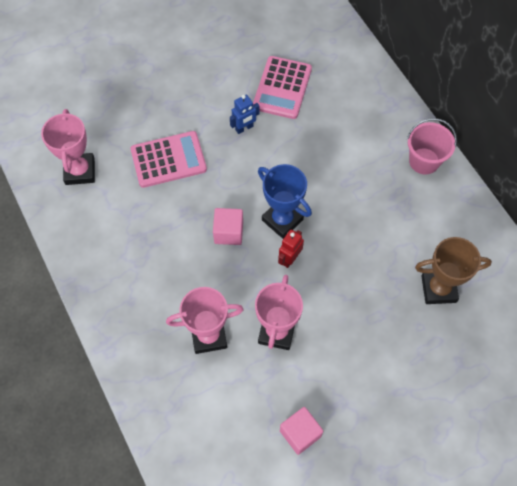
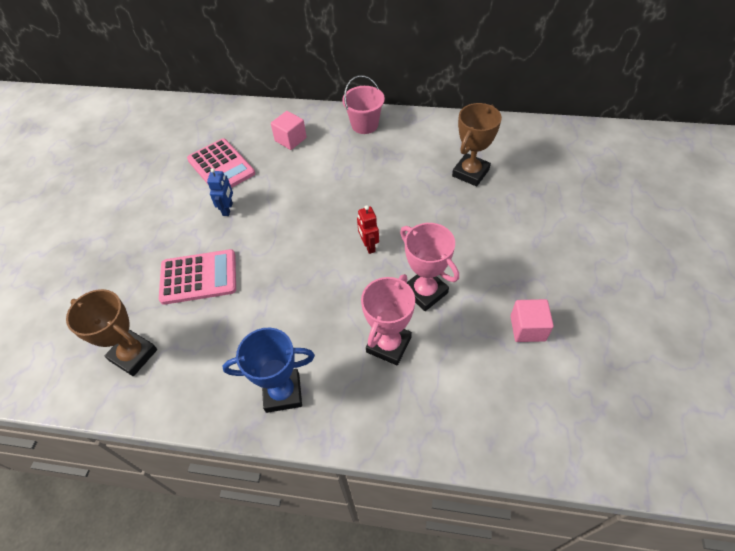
camera: 50 degrees left, 10 degrees down
pink trophy [41,109,95,185] -> brown trophy [66,289,157,376]
pink calculator [131,131,207,188] -> pink calculator turned 60 degrees clockwise [159,249,236,305]
pink cube [213,208,243,245] -> pink cube moved to [271,111,307,150]
blue trophy [258,164,312,239] -> blue trophy moved to [222,327,315,413]

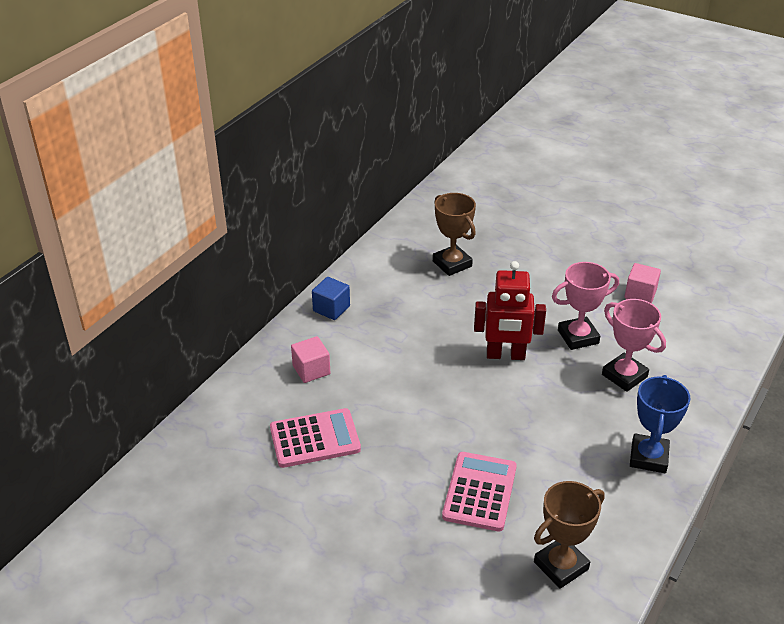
camera: 70 degrees left, 15 degrees down
blue robot [207,168,233,216] -> none
pink bucket [342,75,385,134] -> blue cube [312,277,350,320]
red robot [357,205,379,254] -> red robot [474,261,546,360], size x1.88

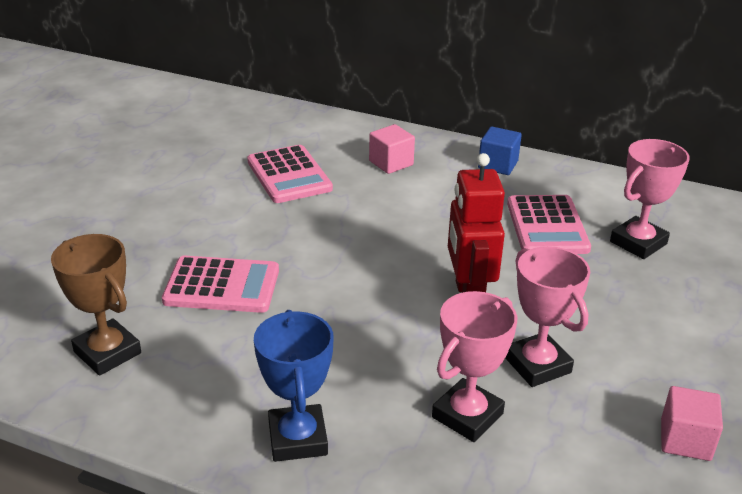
camera: 80 degrees right, 5 degrees down
brown trophy [433,193,476,276] -> pink trophy [610,139,690,259]
blue trophy [630,375,690,473] -> blue trophy turned 75 degrees clockwise [254,310,334,462]
none -> pink calculator [507,195,591,254]

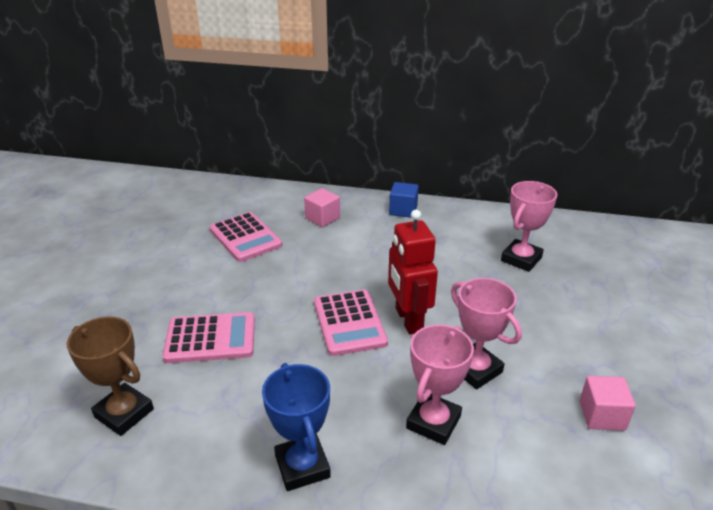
camera: 10 degrees left, 0 degrees up
pink calculator [507,195,591,254] -> pink calculator moved to [314,289,388,356]

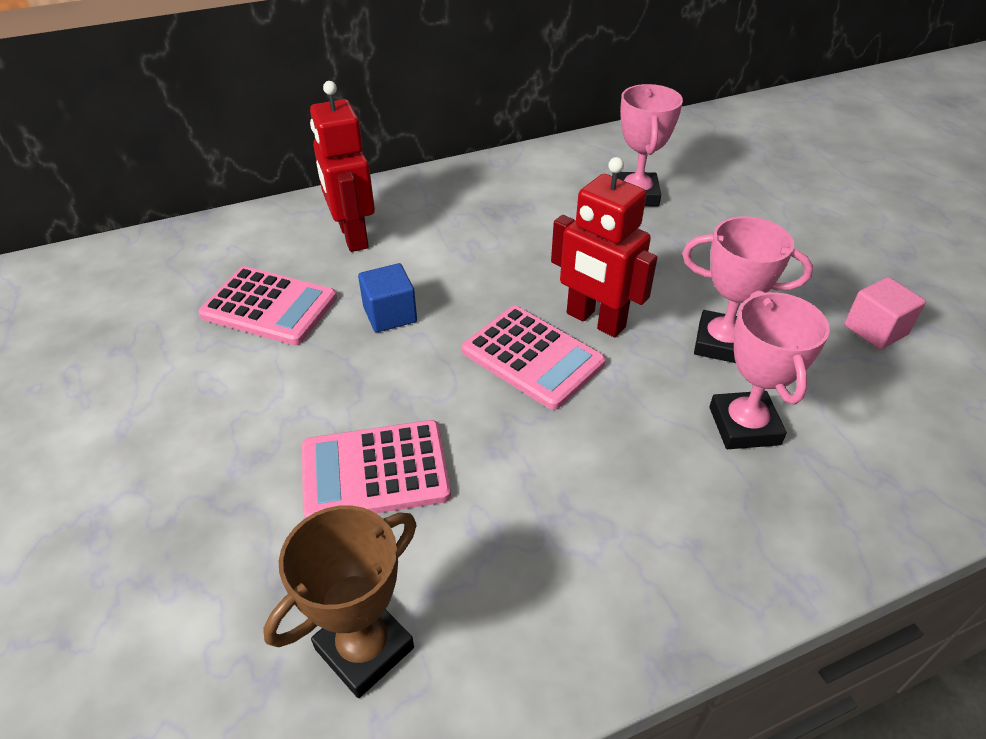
camera: 35 degrees left, 10 degrees up
brown trophy [67,317,154,436] -> brown trophy turned 45 degrees counterclockwise [263,505,416,698]
pink calculator [162,312,255,363] -> pink calculator turned 150 degrees counterclockwise [302,420,451,518]
blue trophy [262,363,331,491] -> none
pink cube [304,188,340,227] -> red robot [310,81,375,252]
blue cube [389,182,419,218] -> blue cube moved to [358,263,417,332]

